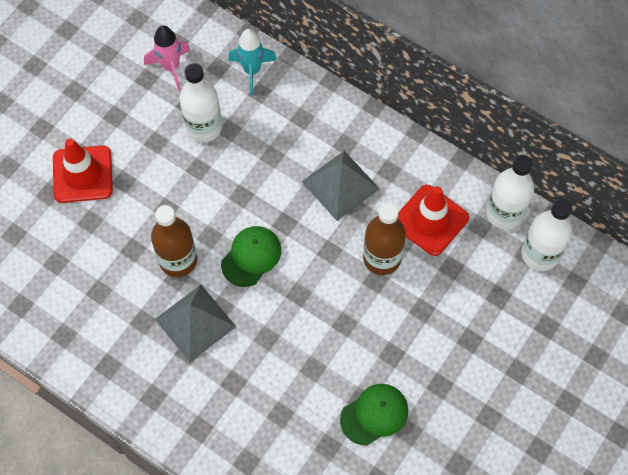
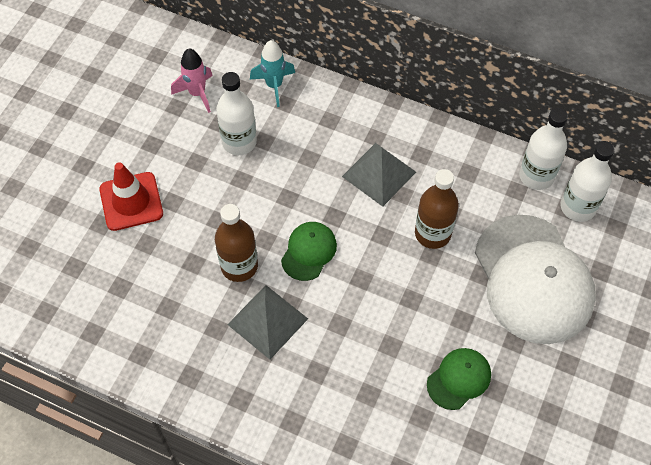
camera: 10 degrees left, 5 degrees down
red traffic cone [398,185,469,256] -> none
none -> white cap [475,215,596,344]

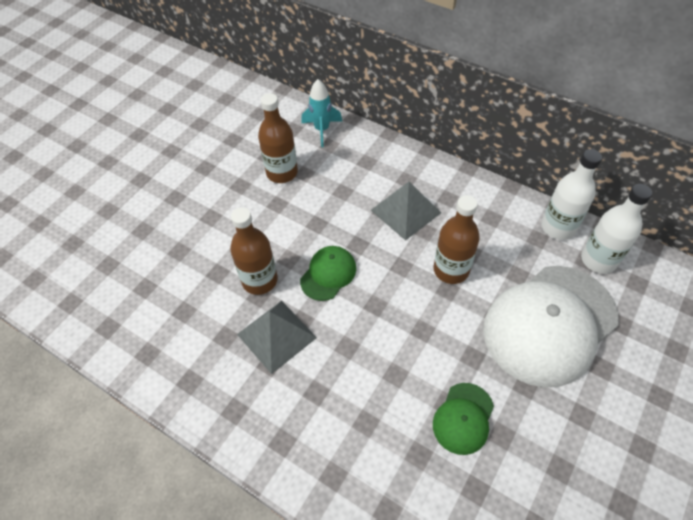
camera: 10 degrees right, 5 degrees down
red traffic cone [99,162,163,231] -> none
pink rocket [171,48,213,113] -> none
white bottle [216,72,257,155] -> brown bottle [258,93,298,183]
green cap [427,348,491,410] -> green cap turned 150 degrees clockwise [433,383,494,455]
white cap [475,215,596,344] -> white cap turned 60 degrees clockwise [483,266,619,388]

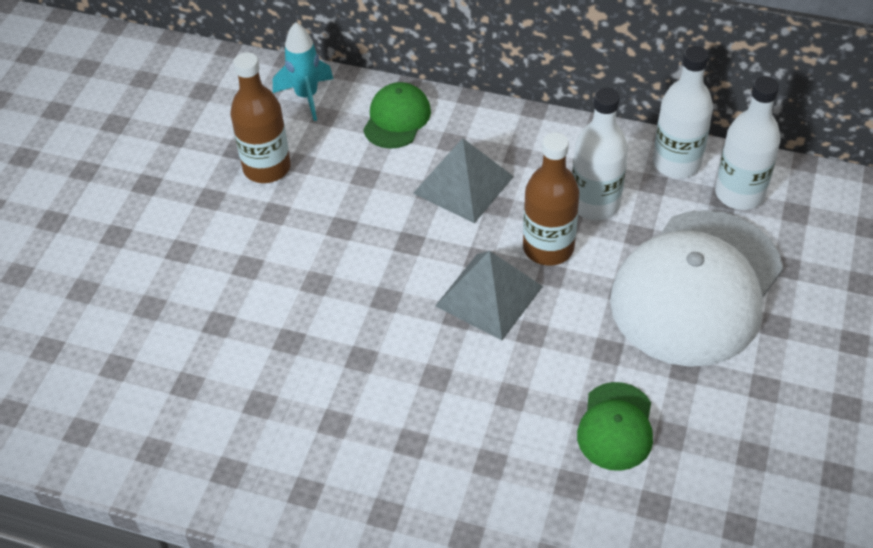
camera: 15 degrees left, 5 degrees down
brown bottle [230,207,278,295] -> none
grey pyramid [237,301,317,374] -> grey pyramid moved to [435,251,543,340]
green cap [300,246,356,301] -> green cap moved to [363,82,431,149]
none -> white bottle [572,87,628,220]

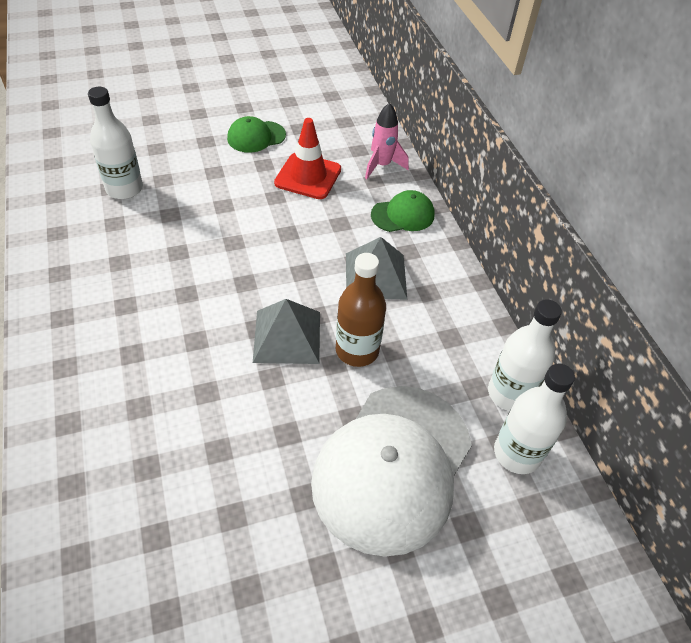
camera: 50 degrees right, 0 degrees up
brown bottle [230,52,291,183] -> red traffic cone [274,118,341,199]
turquoise rocket [273,22,333,121] -> pink rocket [365,103,409,179]
white bottle [572,87,628,220] -> white bottle moved to [88,87,143,199]
green cap [577,382,653,471] -> green cap moved to [227,116,286,153]
white cap [610,210,783,367] -> white cap turned 60 degrees counterclockwise [311,386,472,557]

